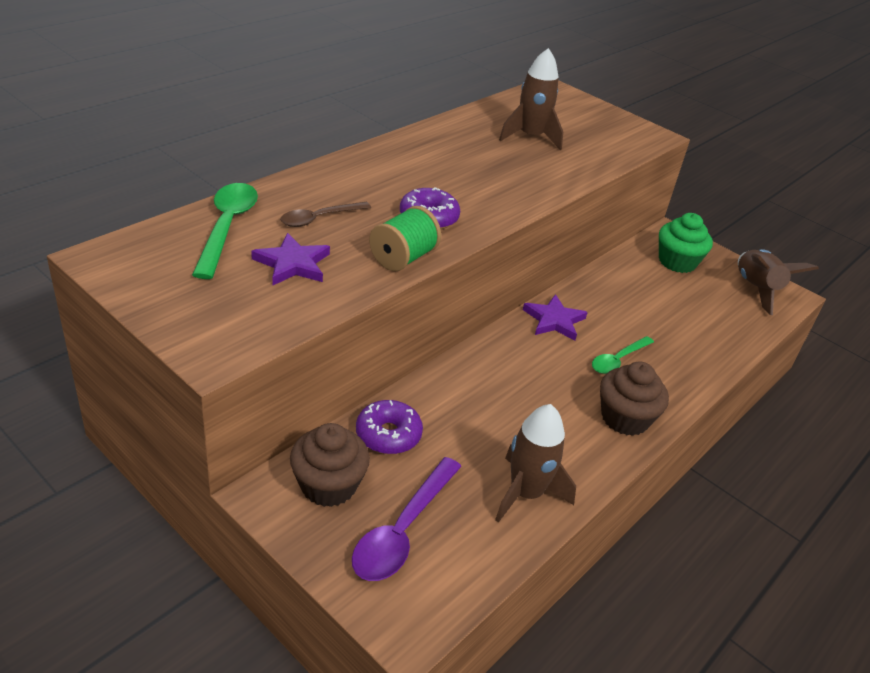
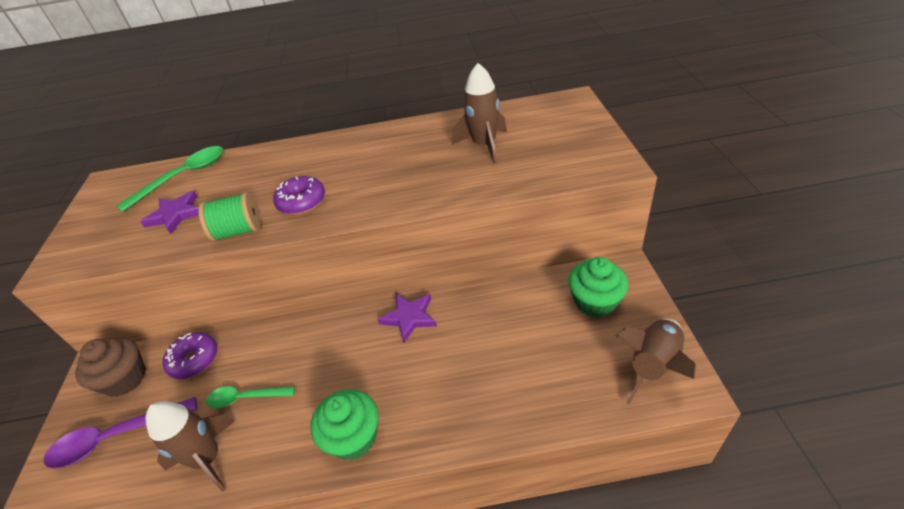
camera: 50 degrees right, 5 degrees up
brown spoon [280,202,371,227] -> none
green spoon [592,336,654,374] -> green spoon moved to [206,386,295,408]
brown cupcake [600,362,669,436] -> green cupcake [311,389,379,460]

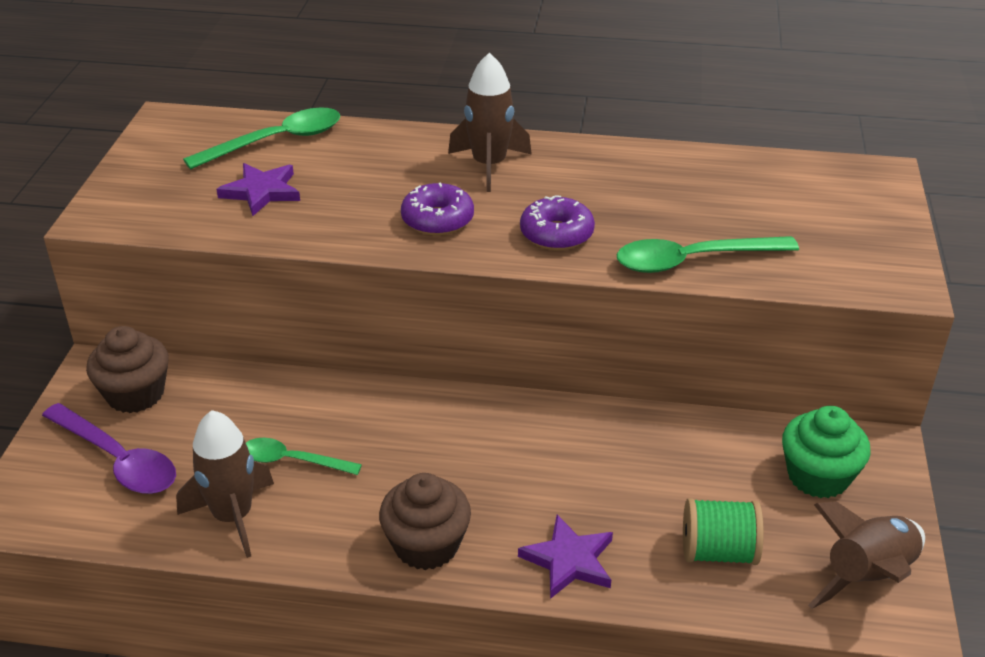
camera: 10 degrees right, 5 degrees down
purple spoon [44,397,197,469] -> purple spoon turned 135 degrees counterclockwise [42,403,176,494]
purple donut [162,332,217,379] -> purple donut moved to [520,196,595,250]
green spool [199,192,261,241] -> green spool moved to [683,498,764,565]
green cupcake [311,389,379,460] -> brown cupcake [379,473,471,570]
purple star [378,294,437,343] -> purple star moved to [518,515,613,599]
brown rocket [452,63,507,163] -> brown rocket moved to [448,53,532,192]
none -> green spoon [617,236,799,273]

